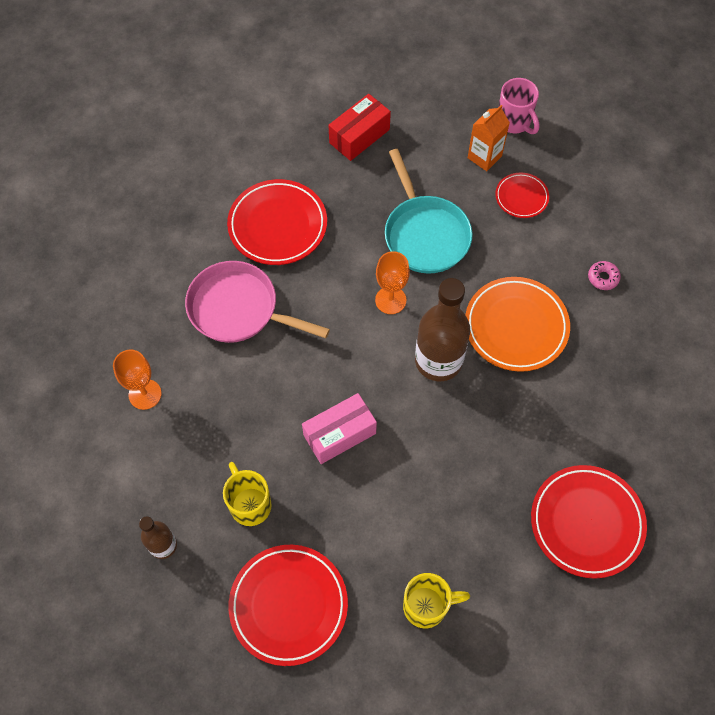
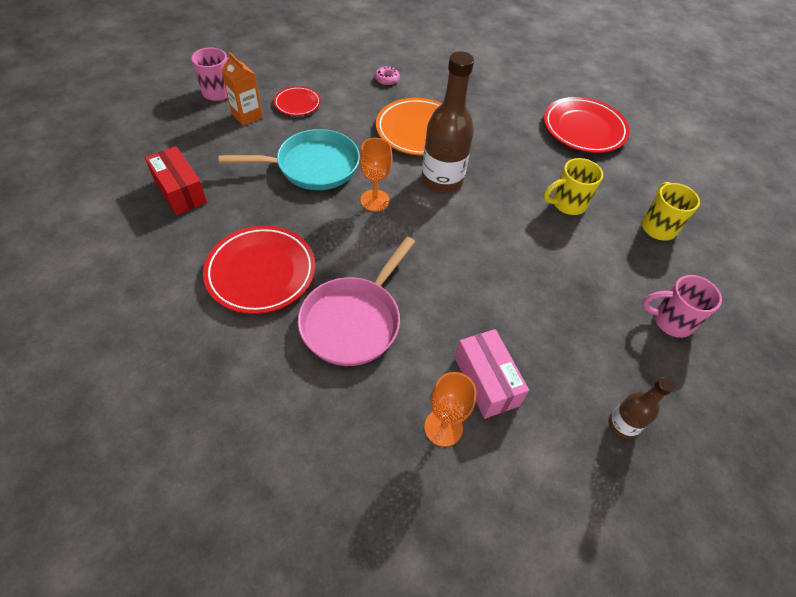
camera: 85 degrees left, 10 degrees down
yellow mug [223,462,272,526] -> yellow mug moved to [544,158,603,215]
red plate [229,545,348,666] -> pink mug [642,275,722,338]
pink box [302,393,377,464] -> pink box moved to [455,329,529,419]

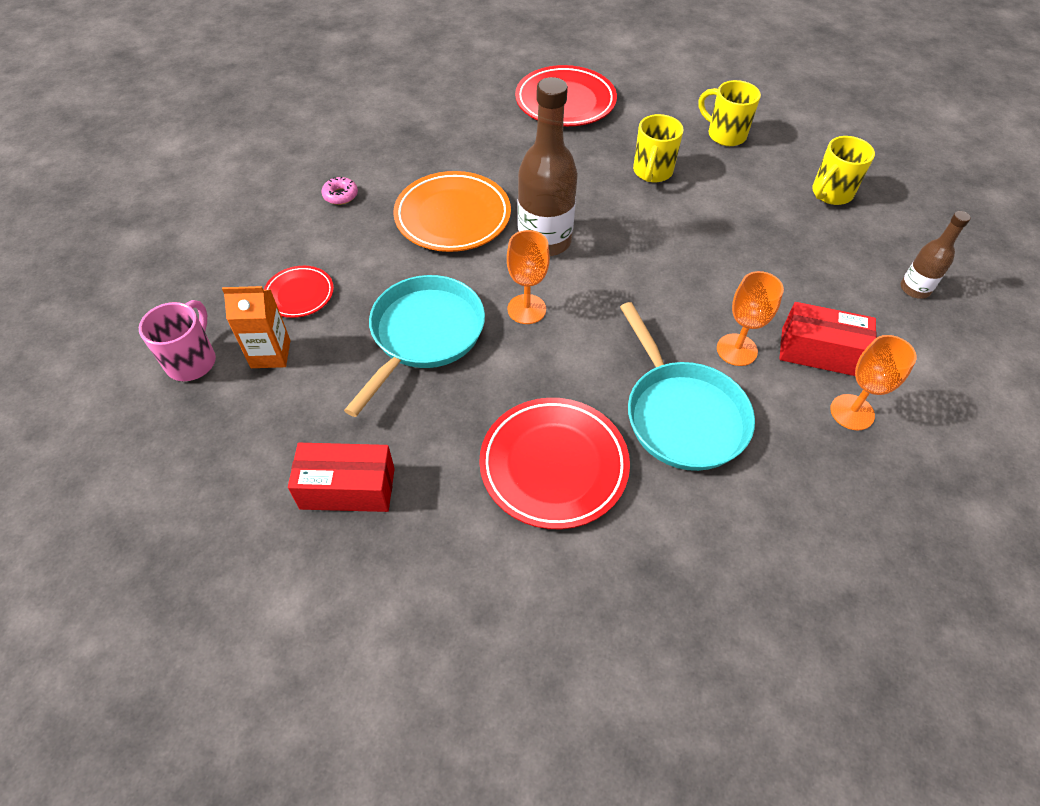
camera: 50 degrees left, 0 degrees up
pink pan [298,237,415,366] -> turquoise pan [620,302,755,471]
pink box [455,329,529,419] -> red box [779,302,876,376]
pink mug [642,275,722,338] -> yellow mug [812,136,875,205]
none -> orange goblet [717,271,784,366]

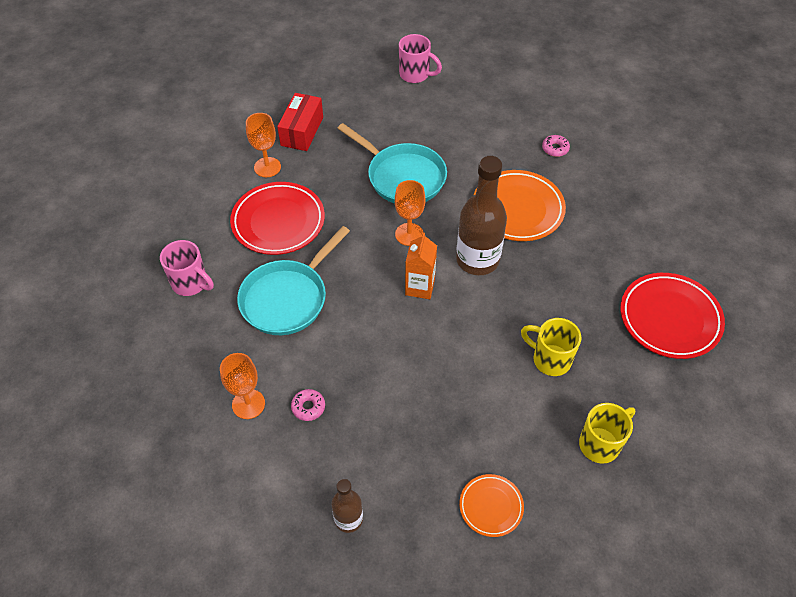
camera: 105 degrees right, 0 degrees up
orange carton [222,286,290,368] -> orange carton moved to [405,233,437,299]
red plate [264,266,334,318] -> none
turquoise pan [620,302,755,471] -> turquoise pan turned 45 degrees counterclockwise [237,226,350,335]
orange goblet [717,271,784,366] -> orange goblet moved to [246,113,281,177]
red box [779,302,876,376] -> pink donut [291,389,325,421]
yellow mug [812,136,875,205] -> orange plate [459,474,524,537]
none -> pink mug [160,240,214,296]

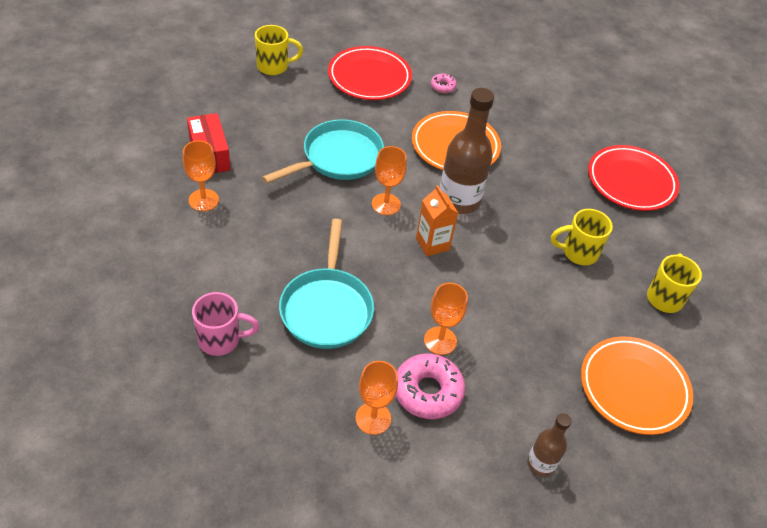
camera: 40 degrees left, 5 degrees down
red plate [230,182,325,255] -> red plate moved to [328,46,412,100]
pink donut [291,389,325,421] -> pink donut [396,354,466,419], size x1.99
turquoise pan [337,123,447,204] -> turquoise pan turned 45 degrees counterclockwise [262,119,384,184]
pink mug [399,34,442,83] -> yellow mug [255,25,303,75]
orange plate [459,474,524,537] -> orange plate [581,336,693,435], size x1.83
none -> orange goblet [424,283,468,355]

